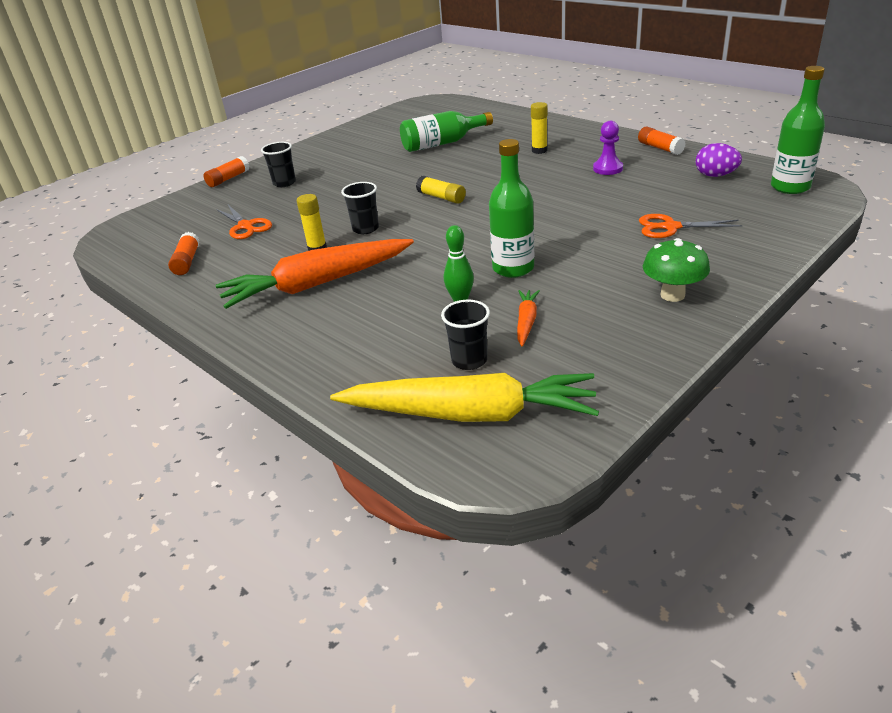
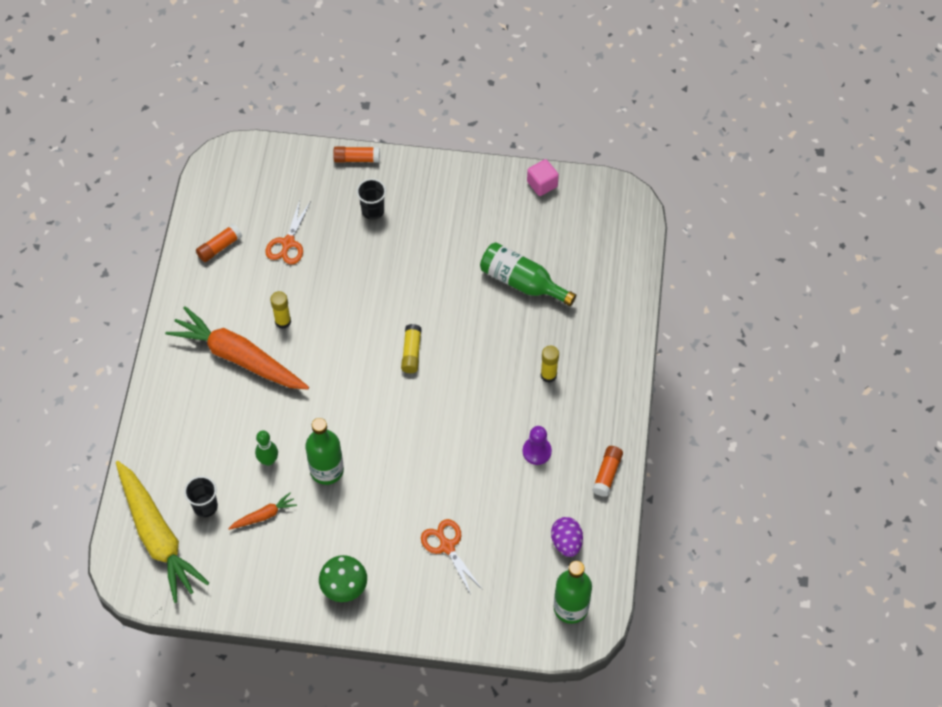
camera: 50 degrees right, 25 degrees up
black cup [341,182,379,234] -> none
none -> pink cube [527,159,559,196]

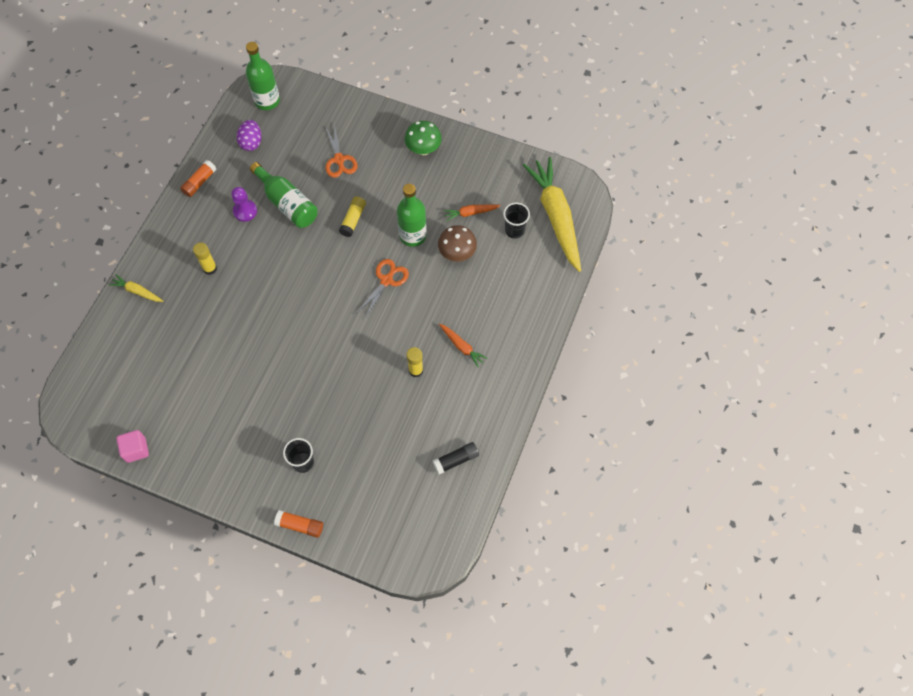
camera: 165 degrees left, 5 degrees up
orange carrot [165,306,309,390] -> orange carrot [439,324,487,367], size x0.43
orange glue stick [196,224,242,262] -> black glue stick [433,442,479,474]
green bowling pin [255,430,278,466] -> brown mushroom [438,225,477,262]
orange scissors [265,200,311,265] -> orange scissors moved to [357,259,409,319]
yellow glue stick [401,324,422,373] -> yellow glue stick moved to [339,196,366,237]
green bottle [480,242,576,306] -> green bottle moved to [250,162,318,228]
none -> yellow carrot [109,274,163,302]

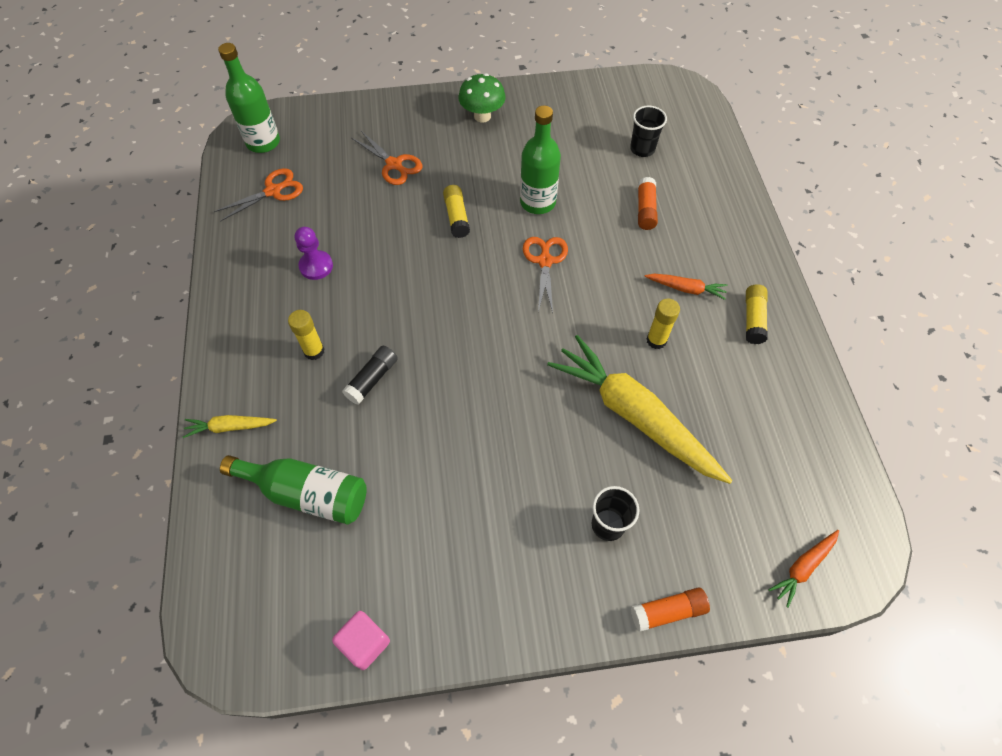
camera: 30 degrees left, 5 degrees down
orange glue stick [180,160,217,197] -> orange glue stick moved to [638,177,658,230]
purple egg [237,120,262,151] -> orange scissors [214,168,303,222]
green bottle [250,162,318,228] -> green bottle moved to [220,455,367,525]
black glue stick [433,442,479,474] -> black glue stick moved to [342,345,398,405]
brown mushroom [438,225,477,262] -> none
orange carrot [443,204,501,221] -> orange carrot moved to [769,530,839,608]
yellow carrot [523,157,581,272] -> yellow carrot moved to [547,335,733,484]
none -> yellow glue stick [746,284,768,344]

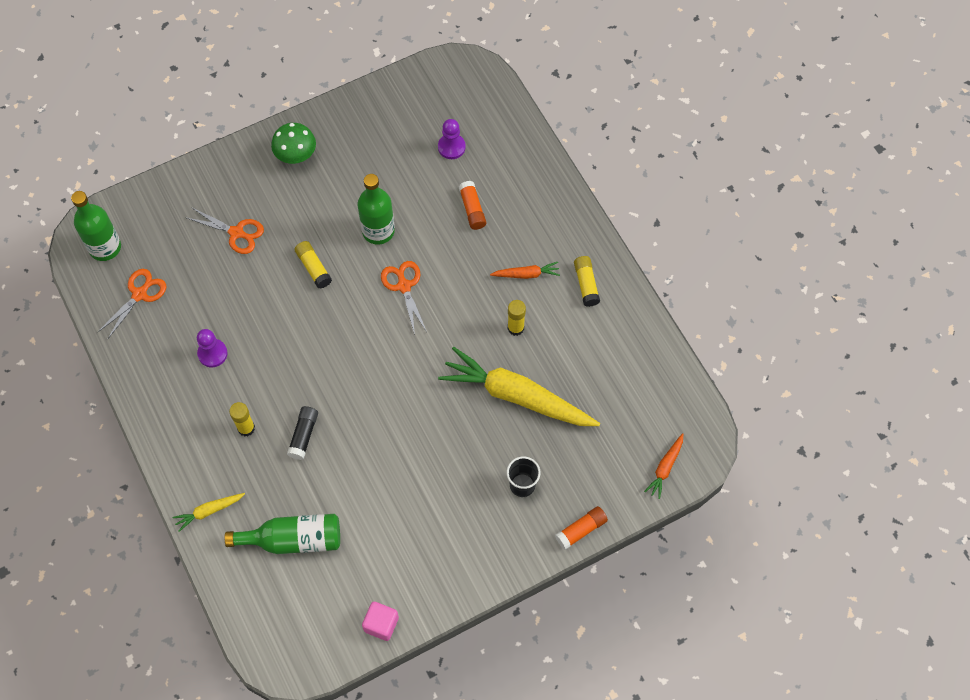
camera: 20 degrees left, 5 degrees up
black cup [630,106,667,157] -> purple pawn [438,119,466,159]

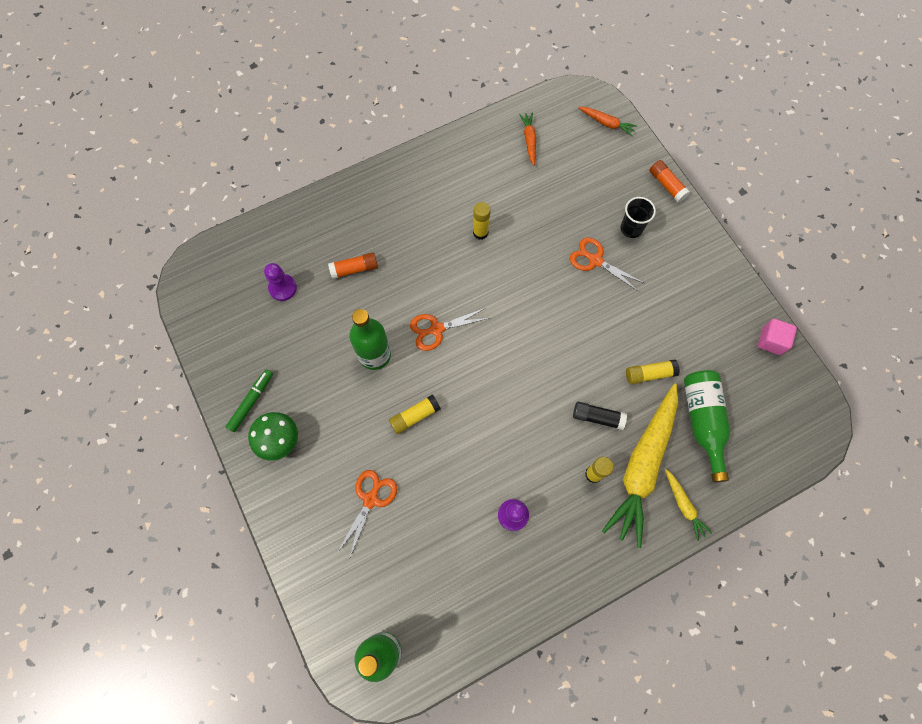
camera: 90 degrees left, 5 degrees up
orange scissors [98,269,166,340] -> orange scissors moved to [570,237,644,292]
yellow carrot [438,347,600,426] -> yellow carrot moved to [602,383,678,548]
orange carrot [490,262,560,279] -> orange carrot moved to [519,113,536,166]
yellow glue stick [574,256,600,307] -> yellow glue stick moved to [626,359,680,384]
none -> green marker [226,369,273,432]

